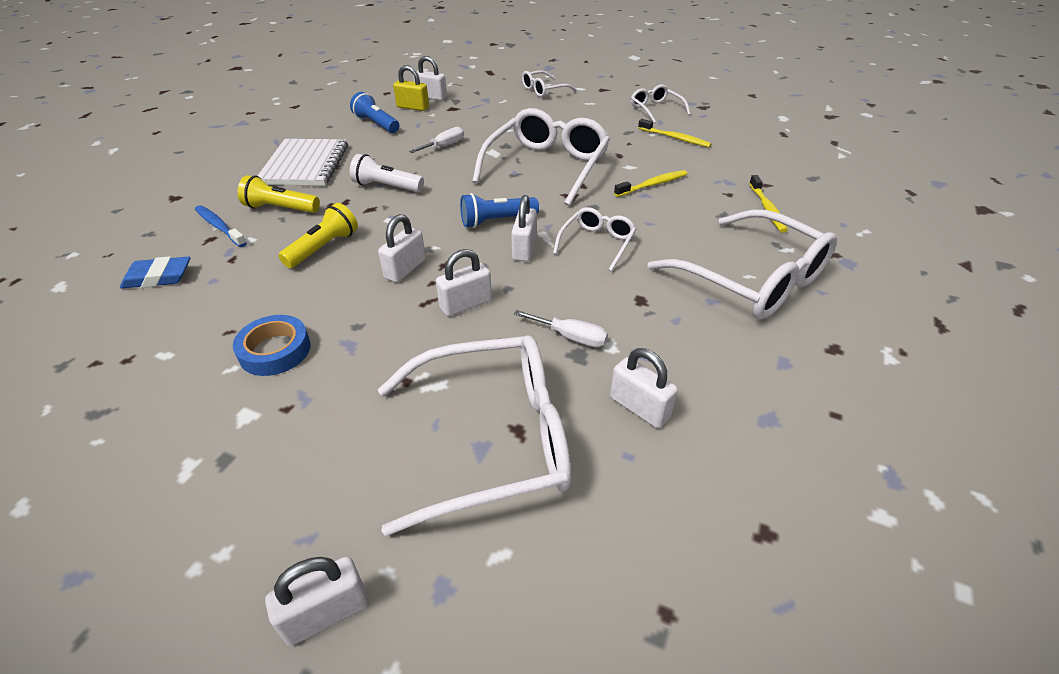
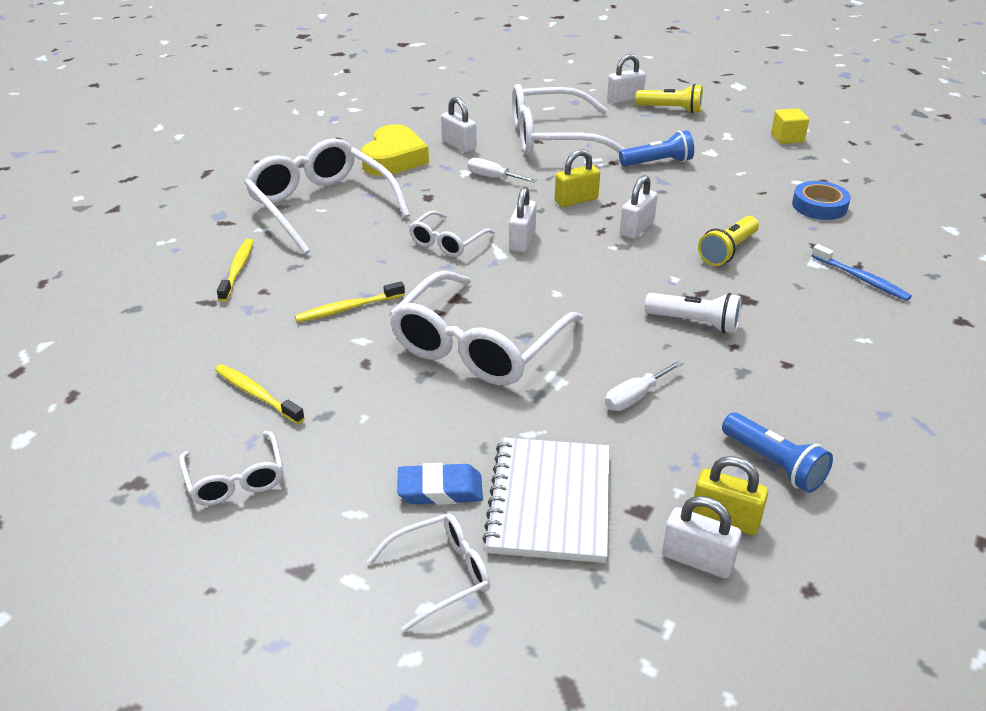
camera: 175 degrees left, 5 degrees down
blue eraser [120,257,190,288] -> blue eraser moved to [397,463,483,505]
blue tape [233,315,311,376] -> blue tape moved to [792,181,851,220]
yellow flashlight [238,175,320,213] -> yellow flashlight moved to [636,84,703,113]
white notebook [258,139,348,185] -> white notebook moved to [482,437,609,563]
white padlock [436,249,492,316] -> yellow padlock [555,149,600,207]
blue flashlight [460,193,539,228] -> blue flashlight moved to [619,130,694,166]
none -> yellow heart [361,124,429,176]
none -> yellow cube [771,108,809,144]

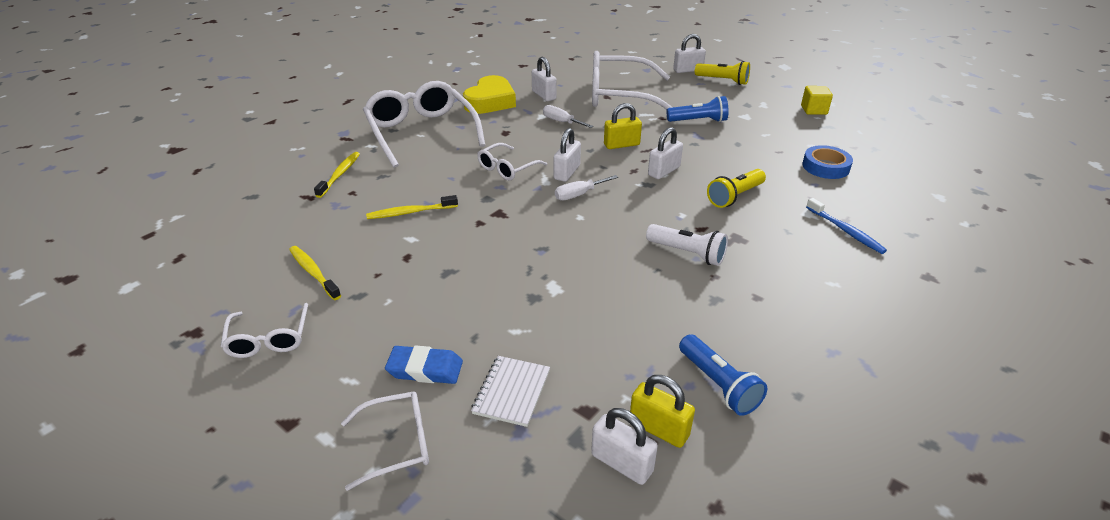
camera: 10 degrees right, 0 degrees up
white glasses [389,271,583,386] -> none
white notebook [482,437,609,563] -> white notebook [471,356,550,427], size x0.58
white screwdriver [605,360,683,411] -> white screwdriver moved to [555,175,618,200]

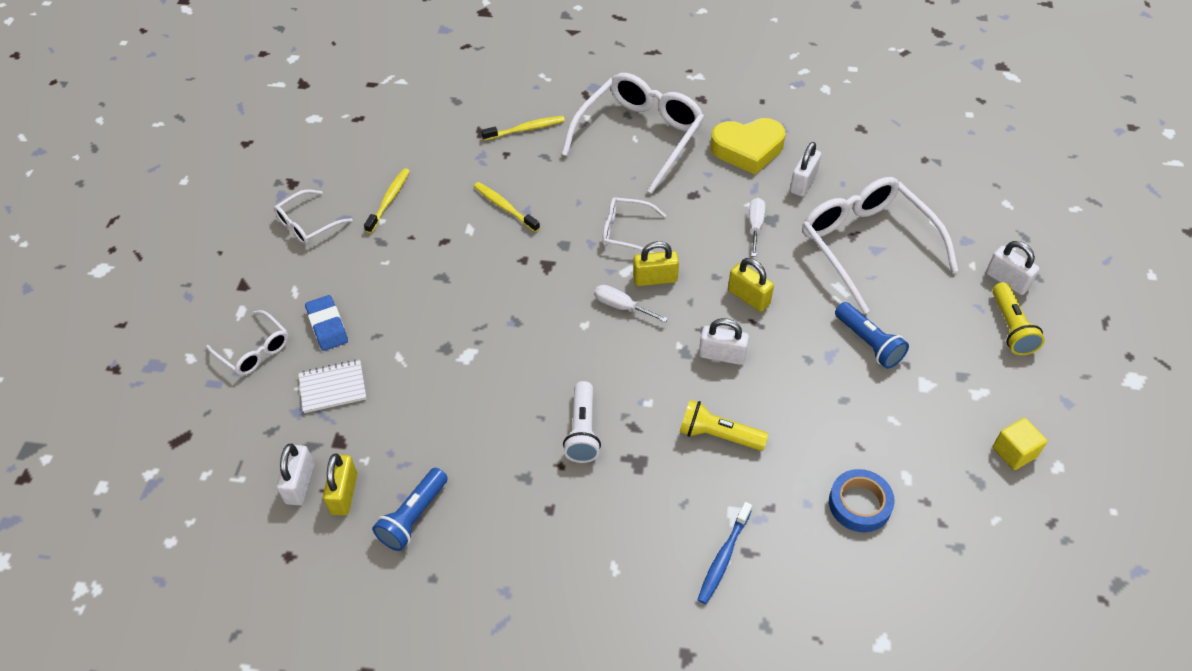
camera: 60 degrees right, 15 degrees up
white padlock [554,128,581,182] -> yellow padlock [633,241,679,286]

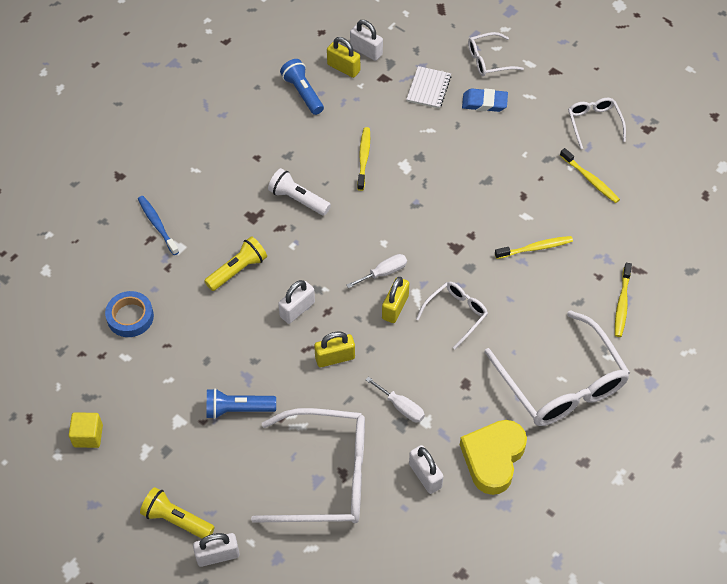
camera: 120 degrees right, 5 degrees up
none -> yellow toothbrush [357,127,370,191]

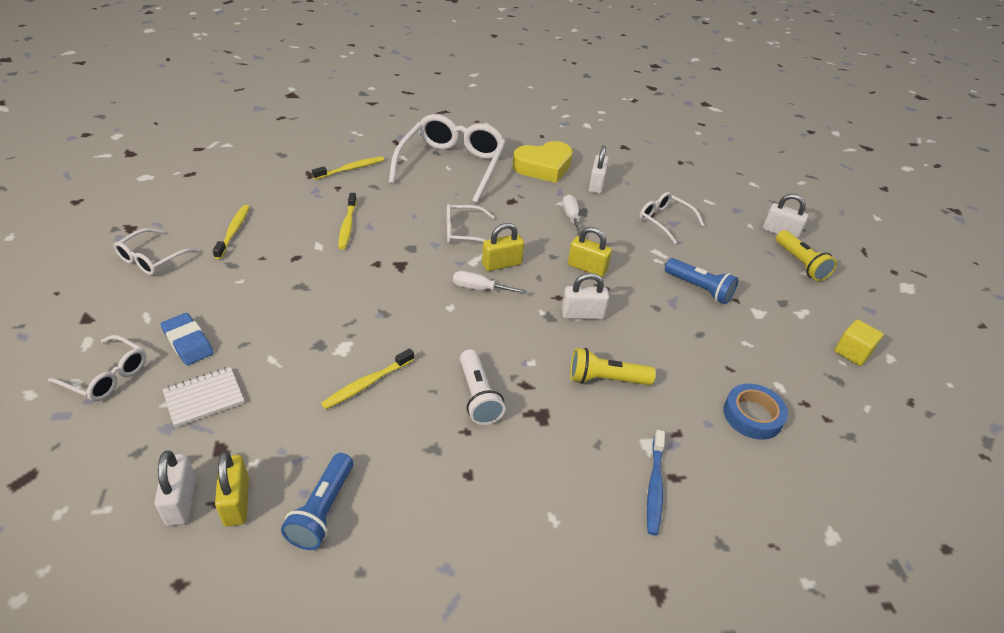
camera: 140 degrees left, 15 degrees down
white glasses [251,408,365,523] -> white glasses [640,192,704,244], size x0.51
yellow toothbrush [495,236,573,259] -> yellow toothbrush turned 120 degrees counterclockwise [338,193,357,250]

